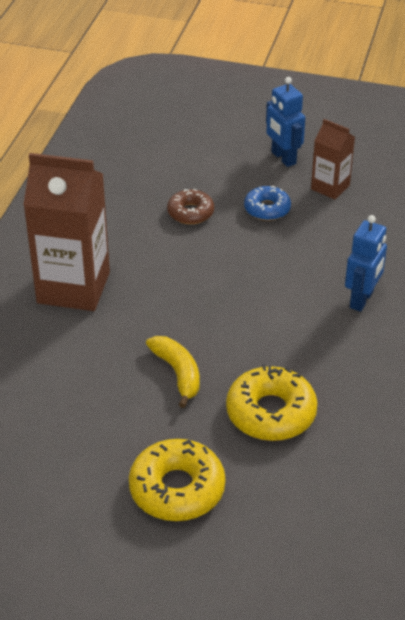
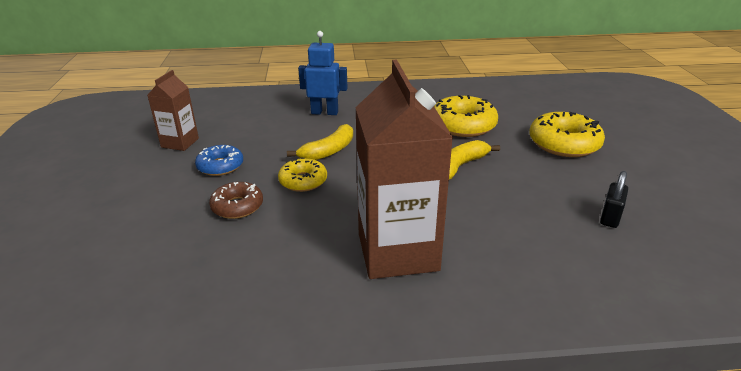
camera: 110 degrees left, 10 degrees down
blue robot [266,77,305,167] -> none
none -> yellow donut [278,157,327,192]
none -> yellow banana [287,124,353,160]
none -> black padlock [600,171,628,228]

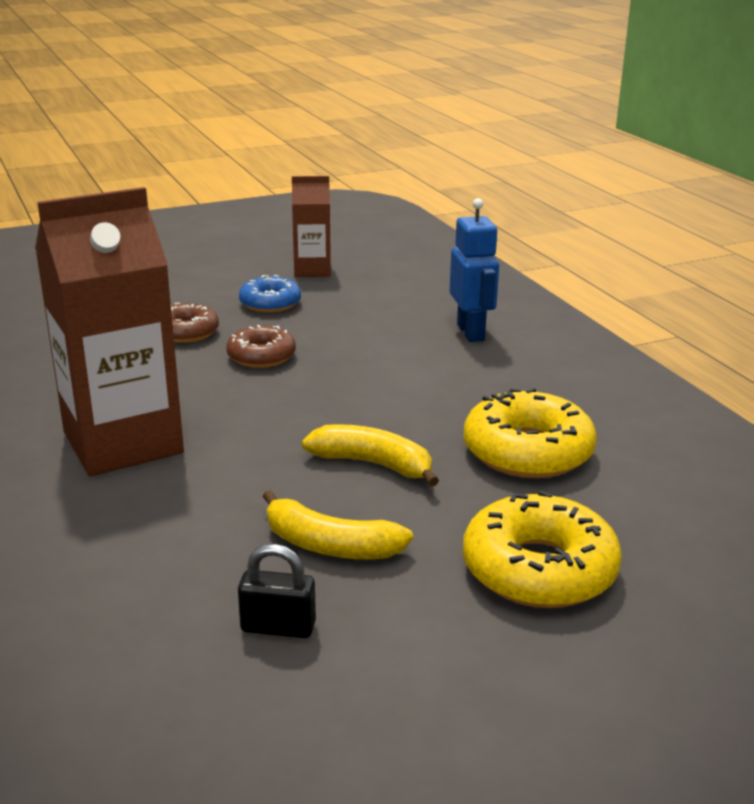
camera: 70 degrees right, 5 degrees down
yellow donut [278,157,327,192] -> brown donut [226,325,296,368]
yellow banana [287,124,353,160] -> yellow banana moved to [262,490,413,559]

